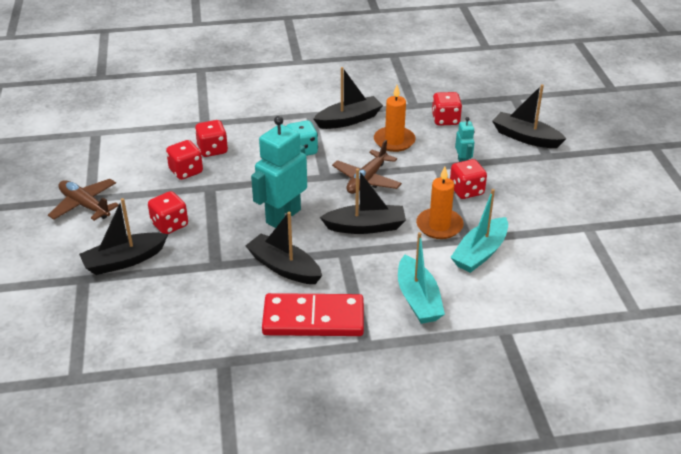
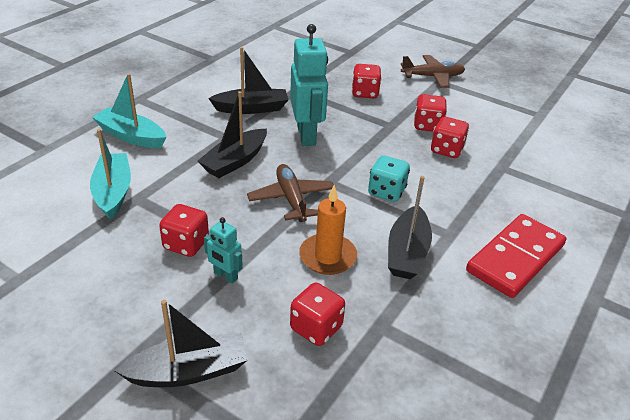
camera: 130 degrees right, 0 degrees up
black boat [79,198,168,275] -> none
red domino [262,293,364,336] -> red domino moved to [466,214,566,298]
orange candle [416,167,464,239] -> none

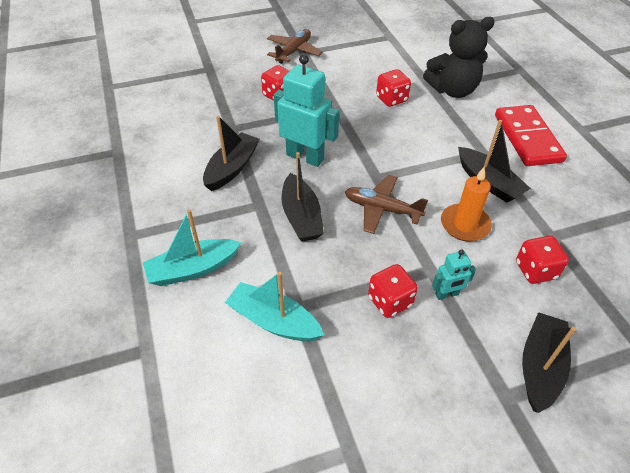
camera: 50 degrees left, 10 degrees up
turquoise dice [368,155,410,202] -> none
red dice [414,94,447,132] -> none
none -> black teddy bear [423,17,495,98]

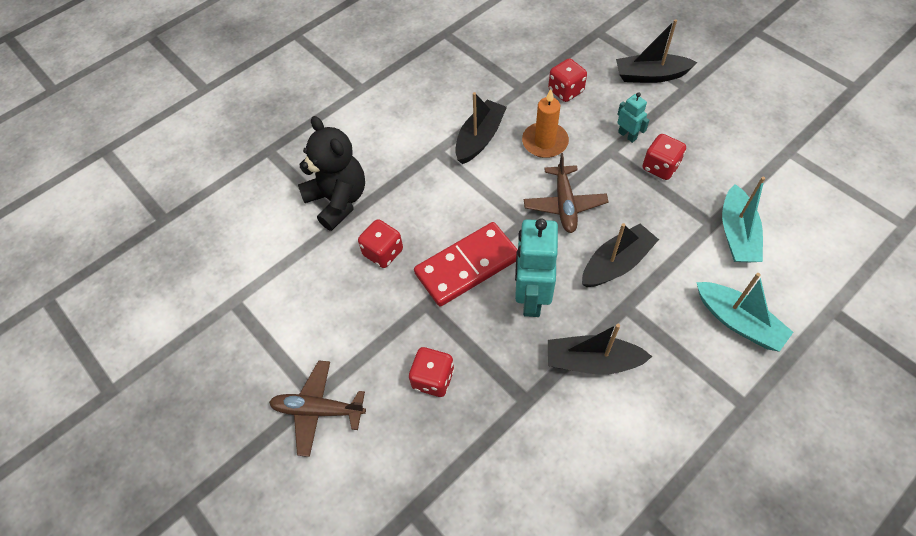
camera: 110 degrees left, 10 degrees up
red domino [495,105,567,166] -> red domino moved to [414,222,518,306]

